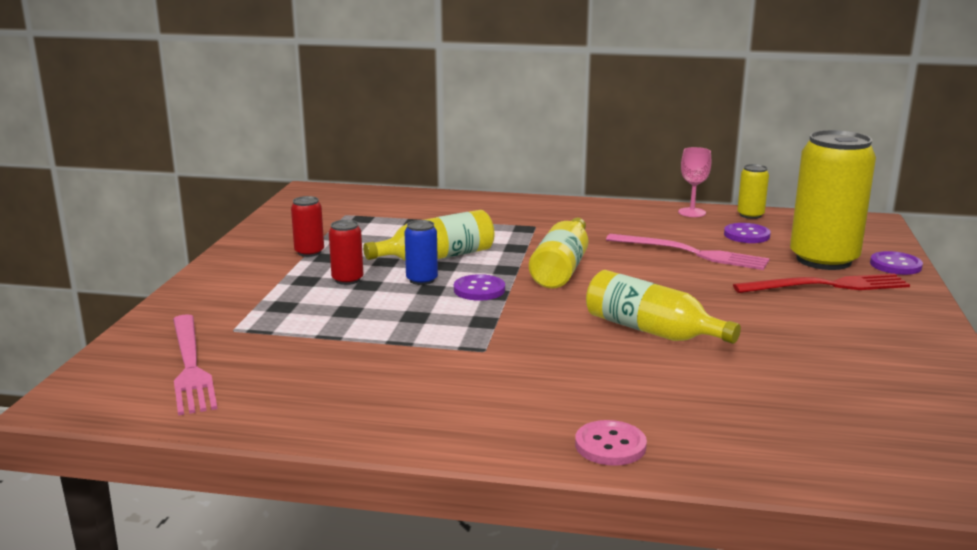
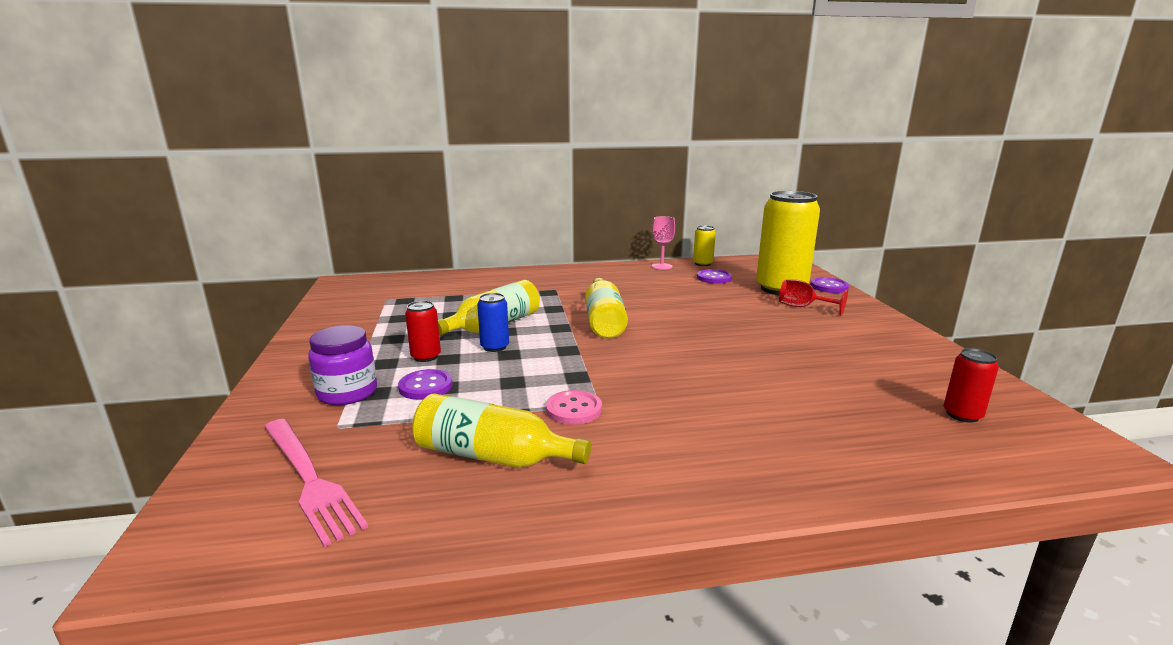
camera: 20 degrees left, 0 degrees up
red can [291,196,324,257] -> red can moved to [943,348,999,423]
purple button [454,274,505,301] -> purple button moved to [398,369,453,400]
pink button [575,420,647,466] -> pink button moved to [546,390,602,425]
yellow bottle [586,270,741,344] -> yellow bottle moved to [412,394,591,468]
pink fork [606,234,770,270] -> none
red fork [733,274,910,293] -> red goblet [779,279,848,316]
none -> purple jar [308,325,377,405]

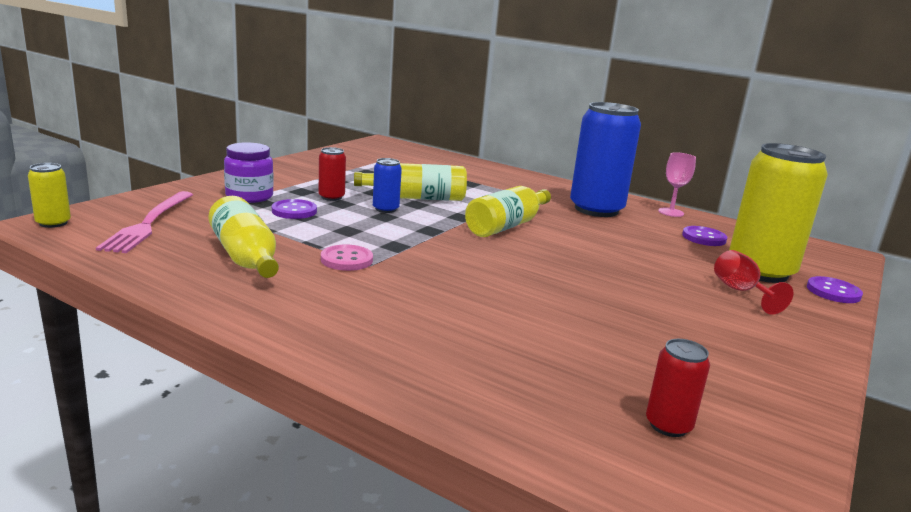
camera: 40 degrees right, 0 degrees up
yellow can [693,225,716,266] -> yellow can moved to [28,163,71,228]
none -> blue can [570,102,641,217]

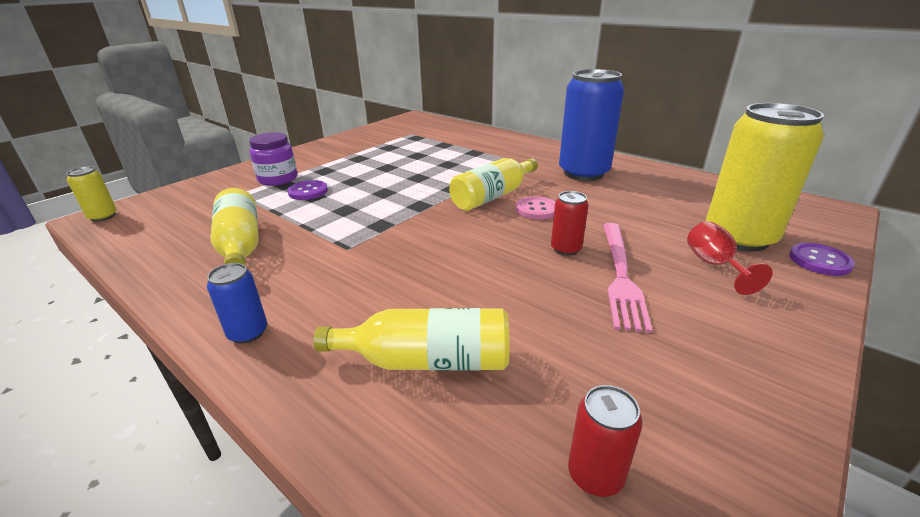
camera: 10 degrees right, 10 degrees up
pink fork [96,191,193,253] -> pink fork moved to [603,223,652,333]
red can [319,147,346,201] -> red can moved to [551,191,589,256]
pink button [321,245,373,271] -> pink button moved to [516,196,555,220]
yellow bottle [354,163,467,201] -> yellow bottle moved to [313,308,510,371]
blue can [373,158,402,213] -> blue can moved to [207,263,267,344]
pink goblet [658,152,696,217] -> none
purple button [682,226,727,246] -> none

